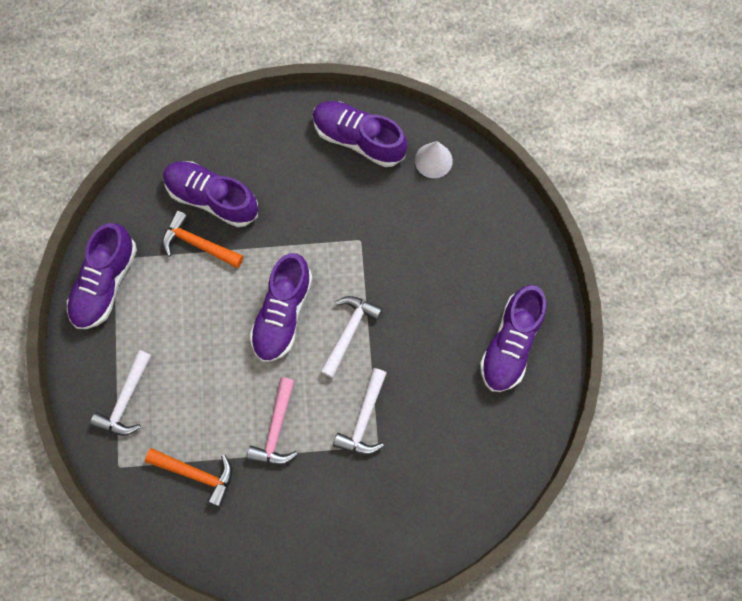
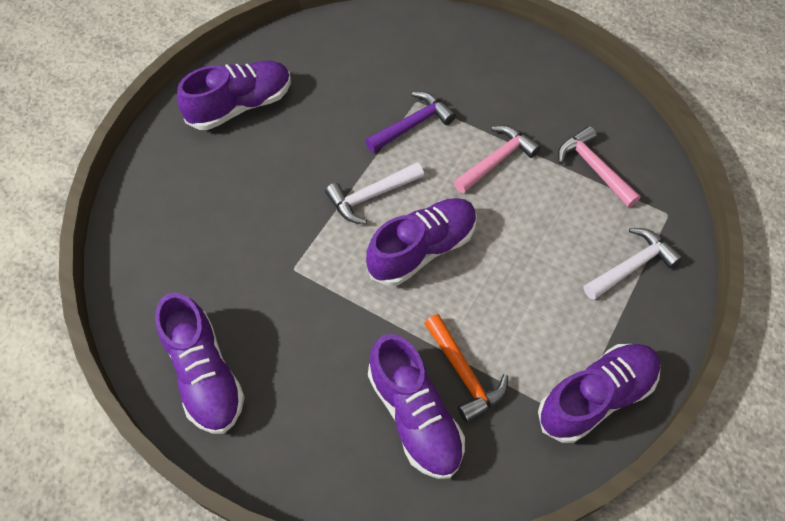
camera: 145 degrees left, 15 degrees down
orange hammer [145,448,232,507] -> pink hammer [558,126,641,208]
white hammer [333,368,387,455] -> purple hammer [365,92,456,153]
white cone [415,141,453,178] -> none

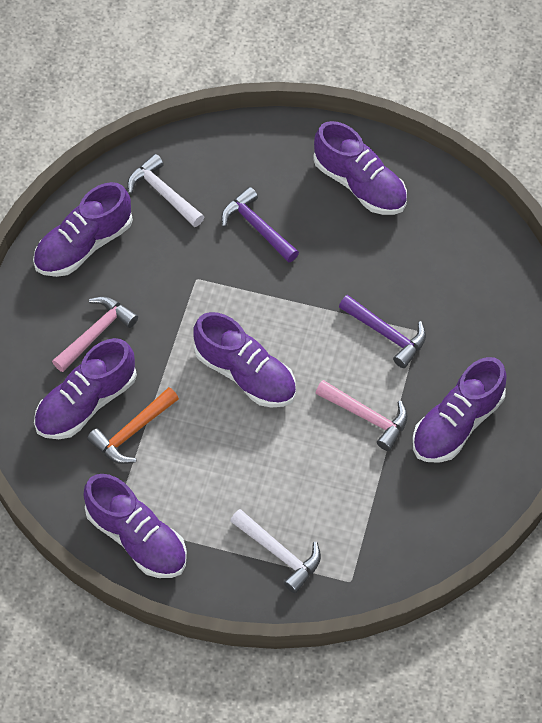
camera: 75 degrees right, 0 degrees up
white hammer [325,162,424,224] -> white hammer moved to [127,154,204,227]
pink hammer [558,126,641,208] -> pink hammer moved to [52,297,138,372]
none -> purple hammer [221,187,299,263]
none -> purple shoe [412,357,507,463]

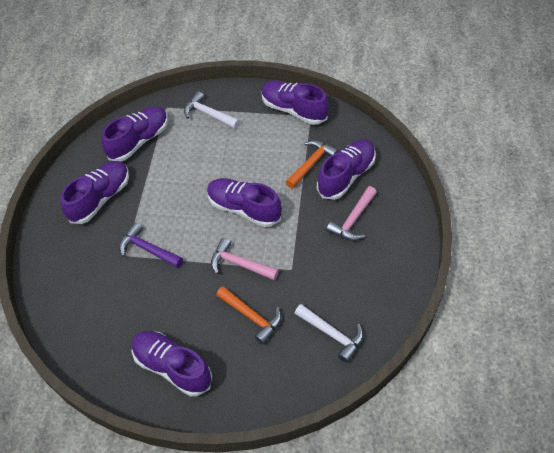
camera: 175 degrees right, 5 degrees down
purple shoe [33,182,133,277] -> purple shoe moved to [101,106,168,162]
purple hammer [221,187,299,263] -> orange hammer [216,286,281,344]
pink hammer [316,380,408,451] -> pink hammer moved to [211,238,279,280]

